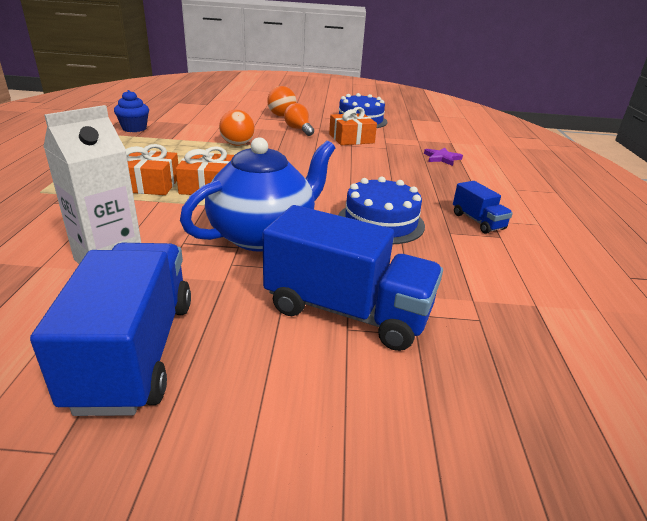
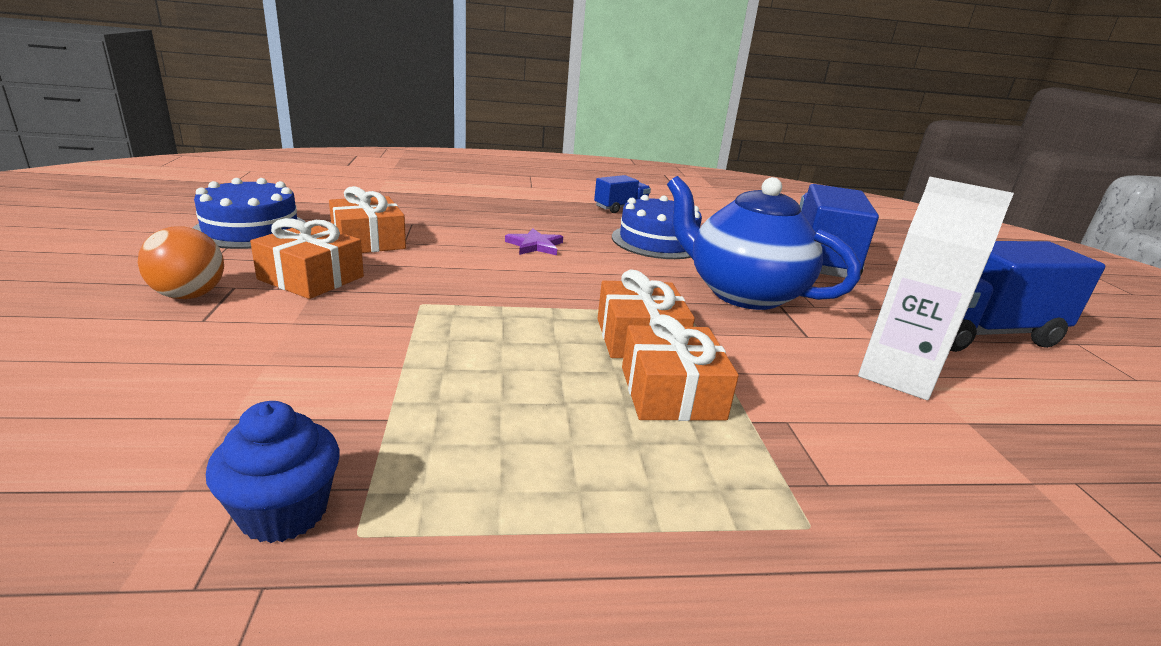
camera: 100 degrees left, 5 degrees down
orange ball [219,110,254,146] -> none
orange light bulb [284,103,314,136] -> orange gift [250,218,364,299]
purple star [424,148,463,166] -> purple star moved to [505,228,563,255]

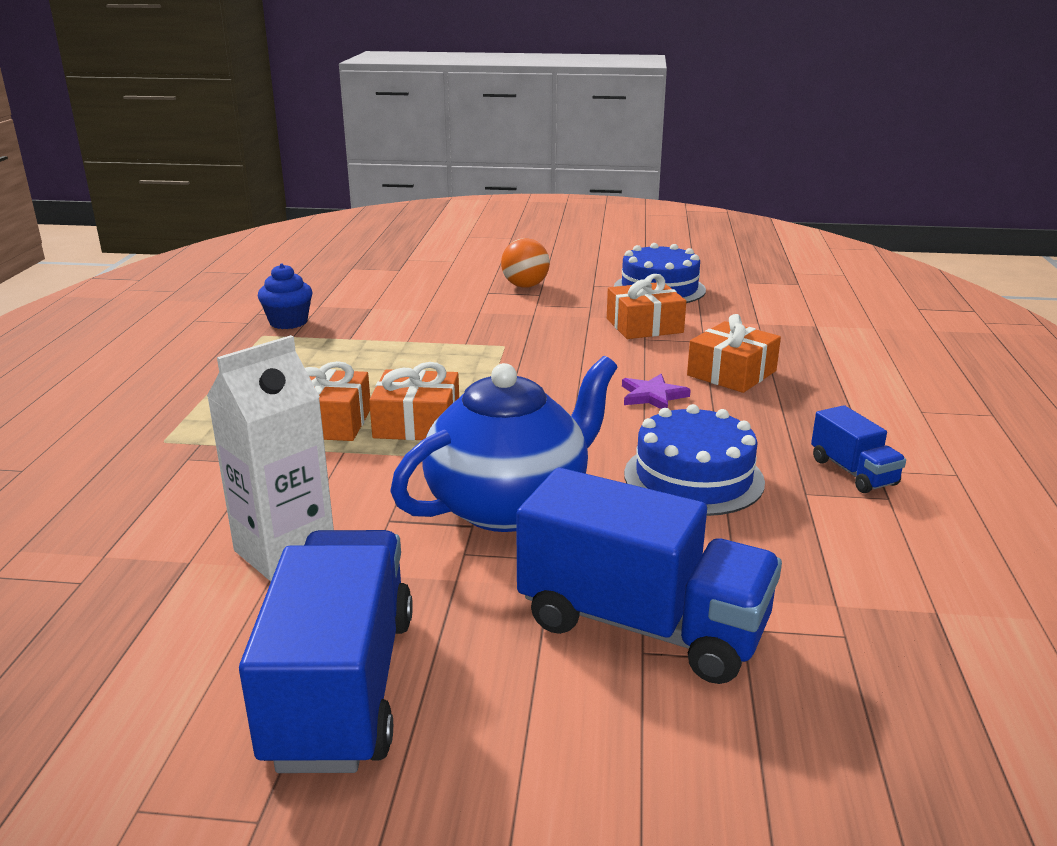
camera: 105 degrees right, 0 degrees up
orange gift [250,218,364,299] -> orange gift moved to [687,314,781,393]

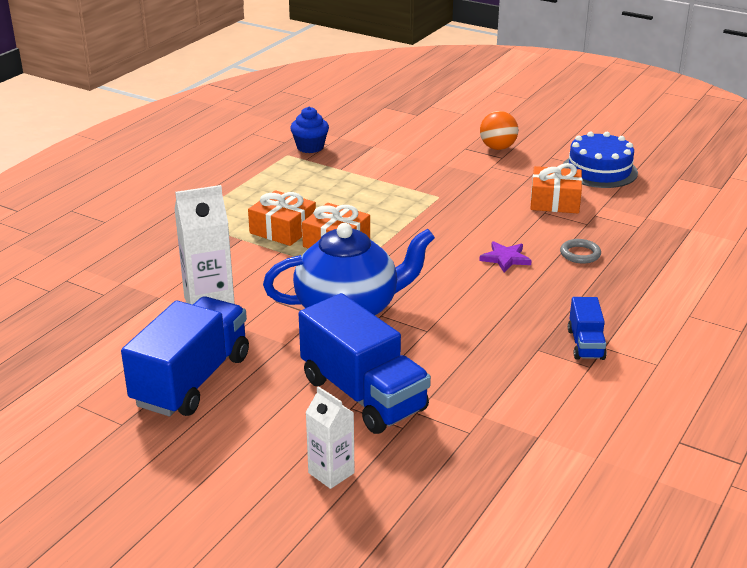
camera: 25 degrees right, 5 degrees up
blue cake [624,404,765,516] -> none
orange gift [687,314,781,393] -> grey ring [560,239,601,264]
none -> white carton [305,386,355,489]

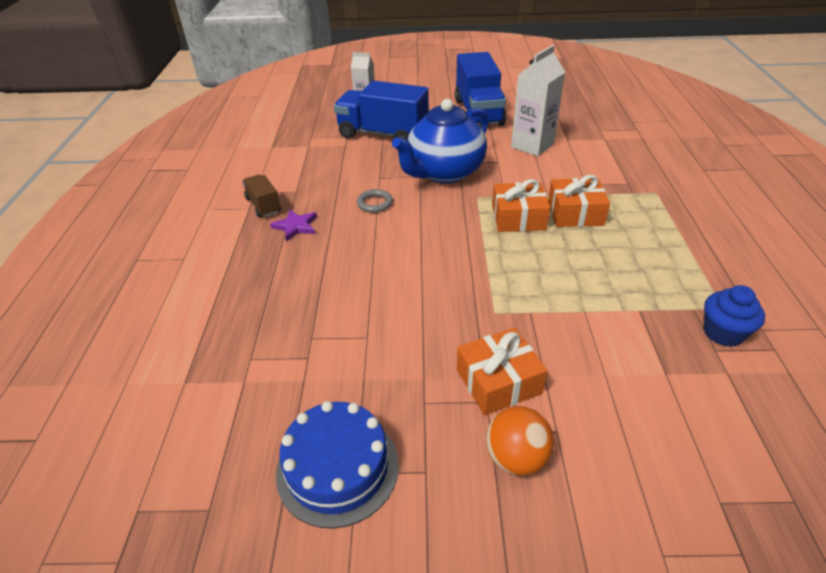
camera: 150 degrees right, 10 degrees up
purple star [479,241,532,272] -> purple star moved to [270,209,317,241]
orange gift [530,163,582,213] -> orange gift moved to [457,328,548,415]
grey ring [560,239,601,264] -> grey ring moved to [357,189,393,213]
blue truck [568,297,607,360] -> brown truck [242,175,281,218]

